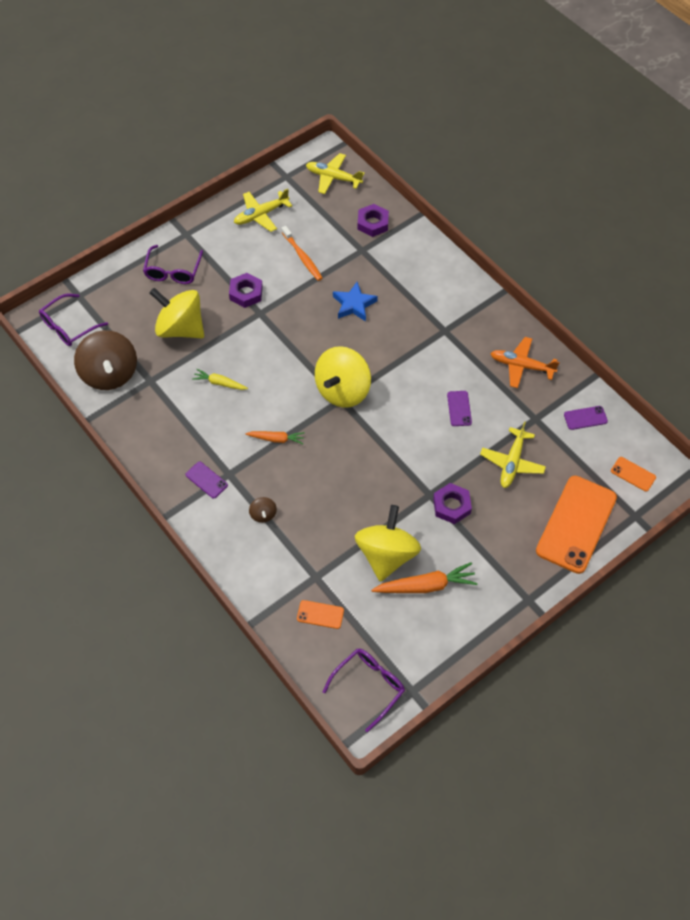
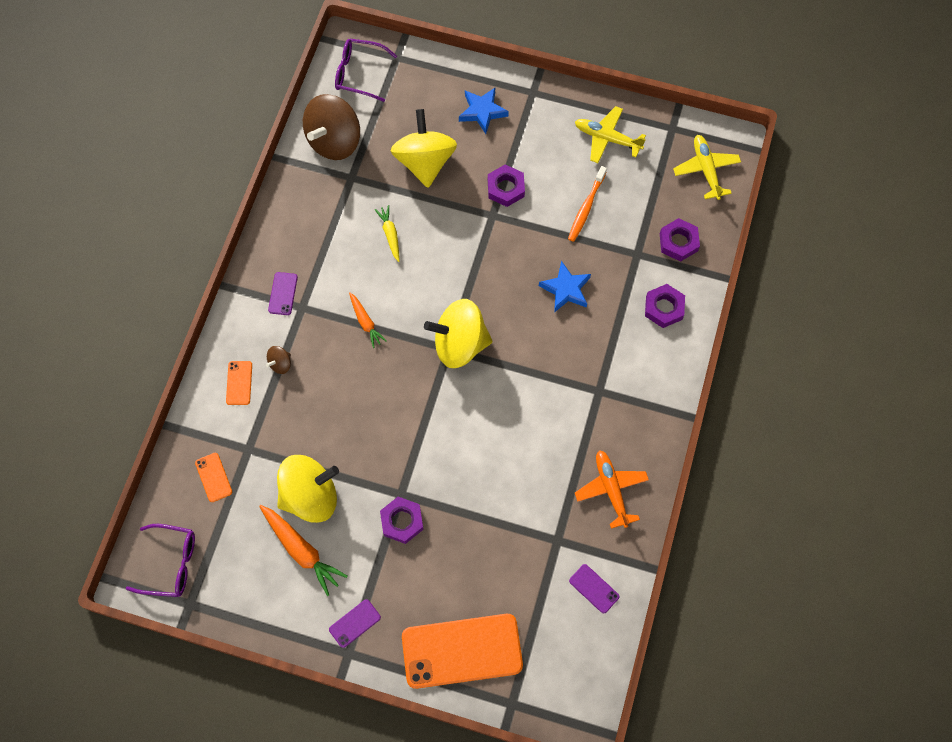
camera: 55 degrees right, 10 degrees up
purple glasses [143,245,203,284] -> blue star [459,88,509,134]
purple phone [447,391,472,426] -> purple phone moved to [329,599,381,648]
yellow plane [480,421,546,488] -> none
orange phone [611,457,656,492] -> orange phone moved to [226,361,252,405]
none -> purple nut [645,284,685,328]

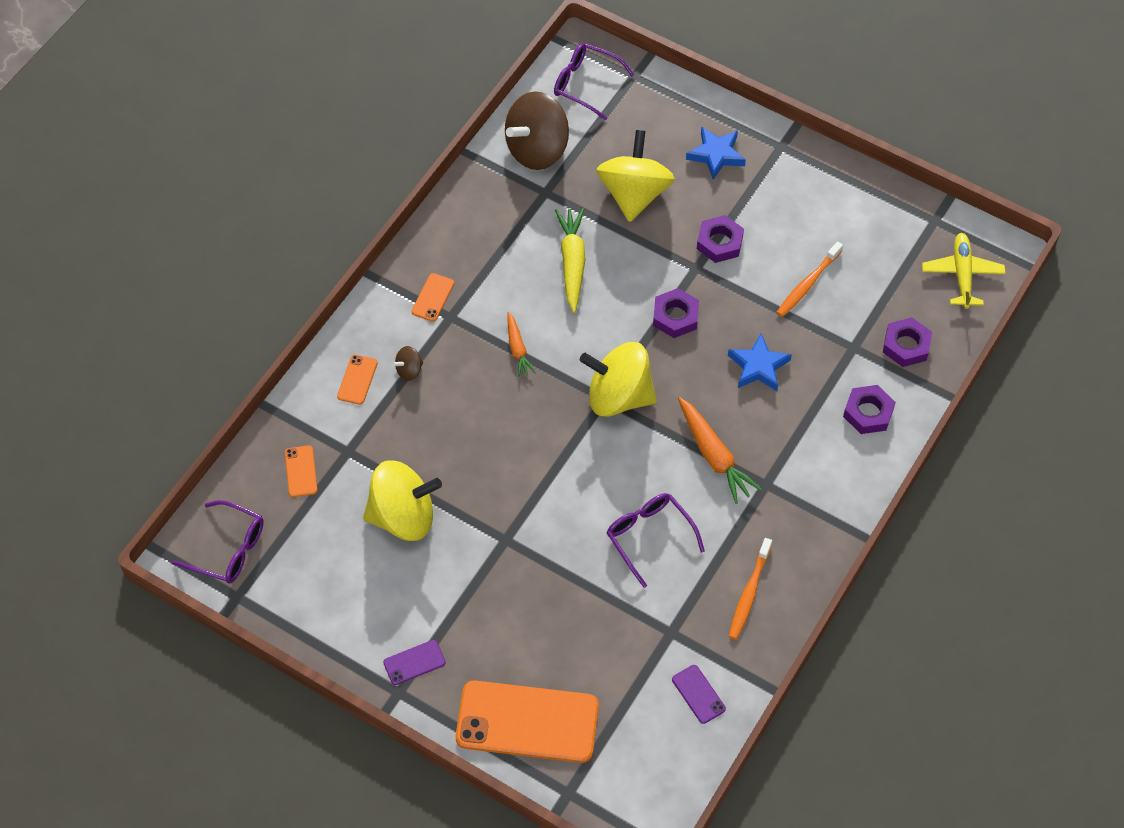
camera: 15 degrees right, 10 degrees down
orange carrot [259,505,348,596] -> orange carrot moved to [678,397,762,504]
purple phone [268,272,298,315] -> orange phone [411,273,454,321]
yellow carrot [375,205,400,262] -> yellow carrot [555,208,586,313], size x1.66
purple nut [380,497,424,544] -> purple nut moved to [653,288,699,338]
yellow plane [575,106,646,163] -> none
orange plane [575,450,649,529] -> orange toothbrush [729,538,772,640]
none -> purple glasses [607,493,705,588]

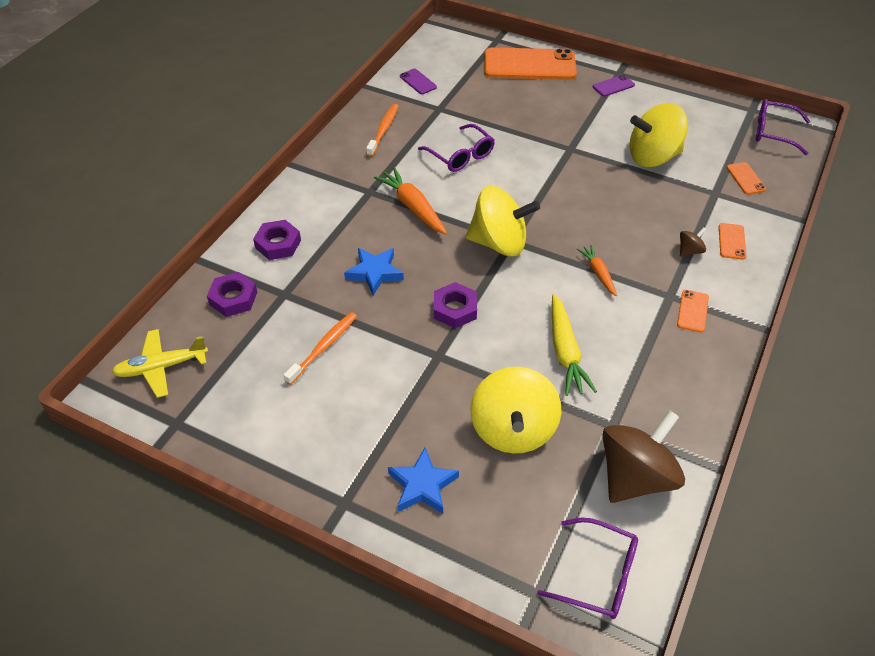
camera: 175 degrees right, 10 degrees down
purple nut [697,215,744,263] -> none
yellow plane [922,233,1005,309] -> yellow plane turned 75 degrees clockwise [112,329,208,398]

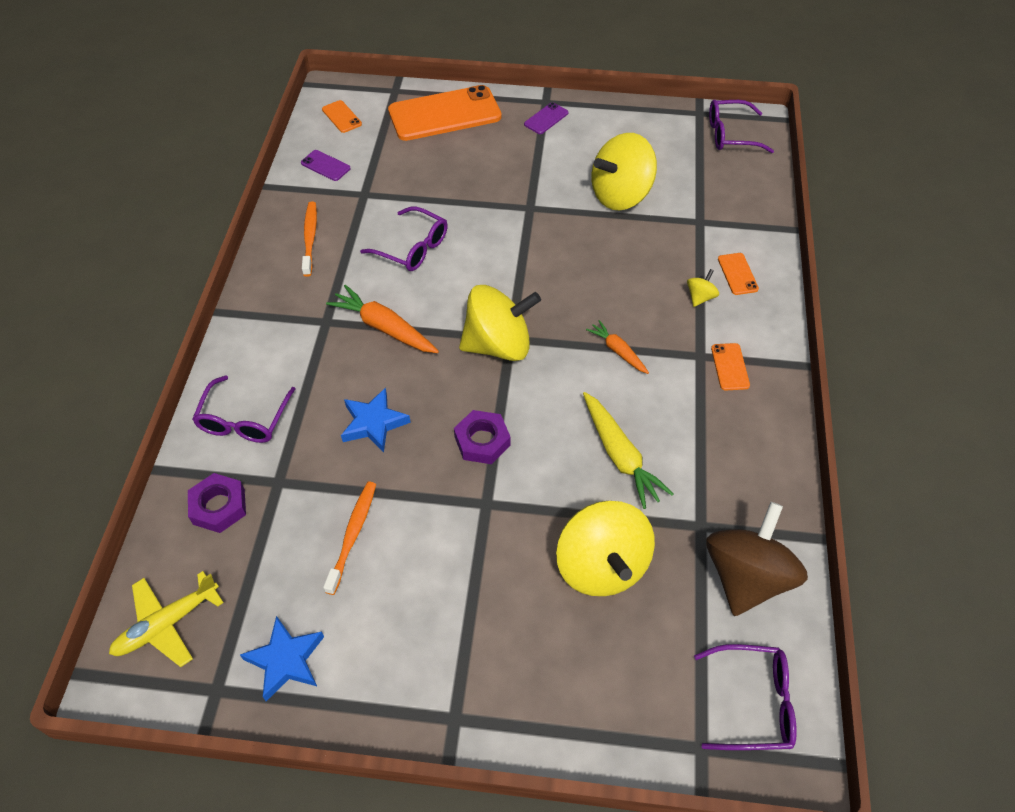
camera: 20 degrees left, 5 degrees up
purple nut [253,220,301,260] -> purple glasses [192,375,295,443]
blue star [388,448,459,514] -> blue star moved to [240,616,324,701]
brown spinning top [680,227,707,257] -> yellow spinning top [687,269,719,307]
orange phone [727,162,766,195] -> orange phone moved to [322,100,362,133]

